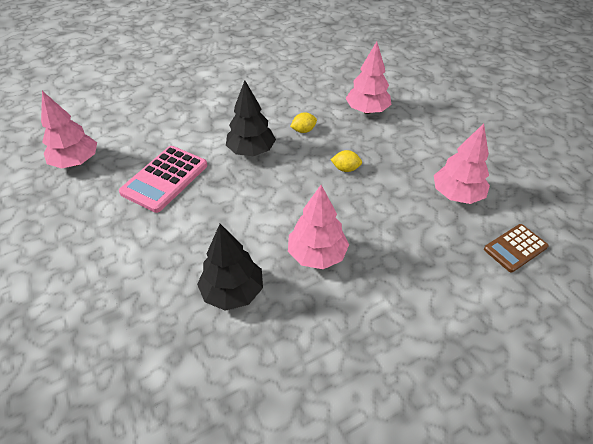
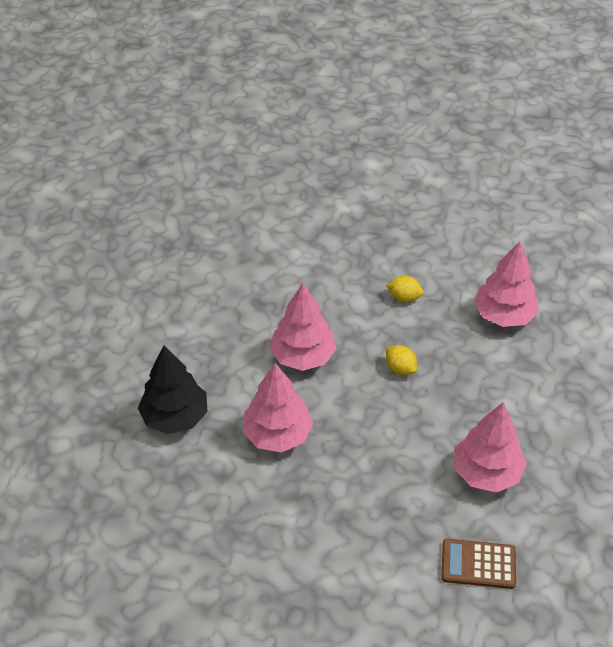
camera: 40 degrees right, 0 degrees up
pink tree [41,91,97,168] -> pink tree moved to [270,283,336,371]
pink calculator [119,146,207,213] -> none
black tree [226,80,276,156] -> none

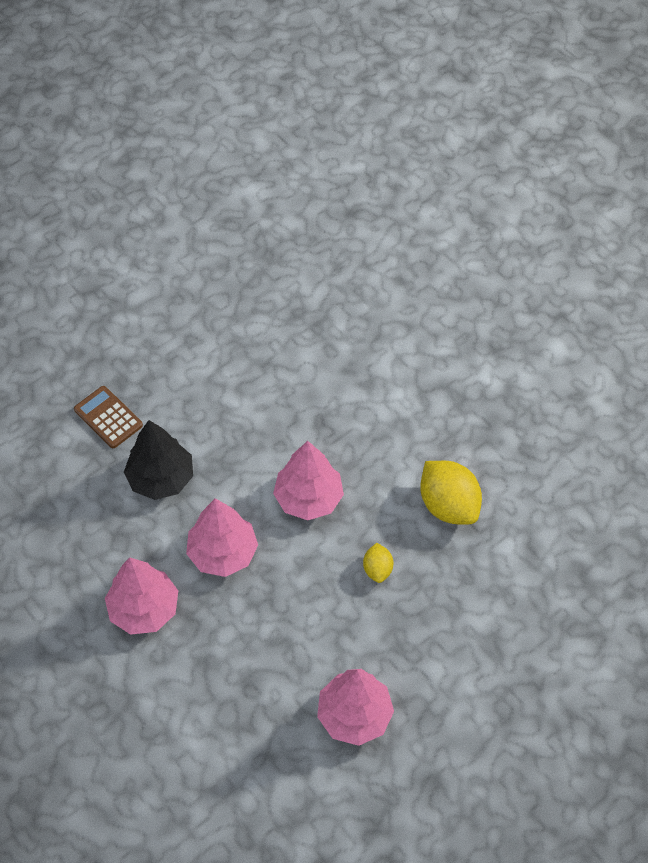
camera: 40 degrees right, 10 degrees up
yellow lemon [386,276,424,303] -> yellow lemon [420,461,482,525], size x1.92
brown calculator [442,539,516,589] -> brown calculator moved to [74,386,143,448]
pink tree [474,241,539,327] -> pink tree moved to [105,558,178,635]

